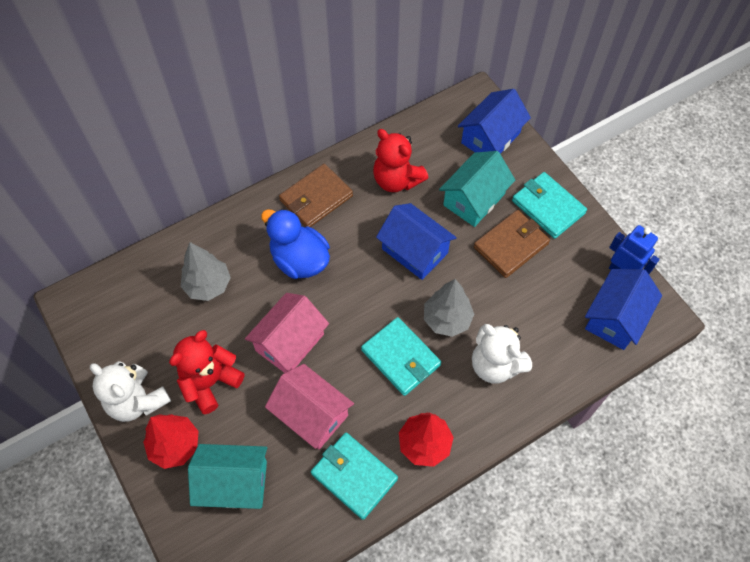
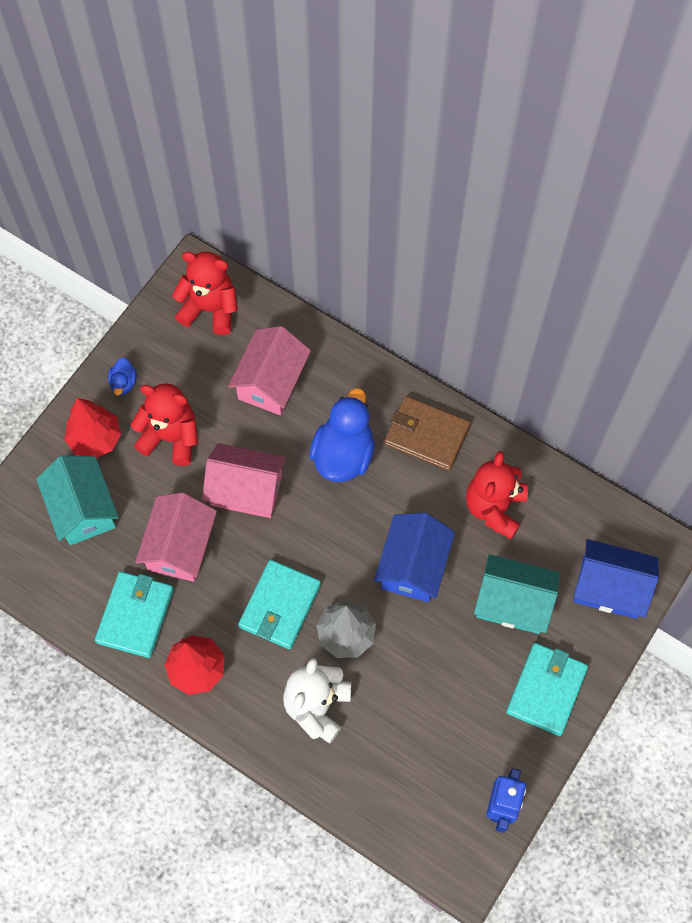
camera: 65 degrees right, 5 degrees up
white teddy bear [90,361,171,422] -> blue duck [108,357,137,396]
grey tree [181,242,231,301] -> pink house [228,326,311,415]
brown wallet [474,210,550,278] -> none
blue house [585,269,662,350] -> none
none -> red teddy bear [172,251,238,335]

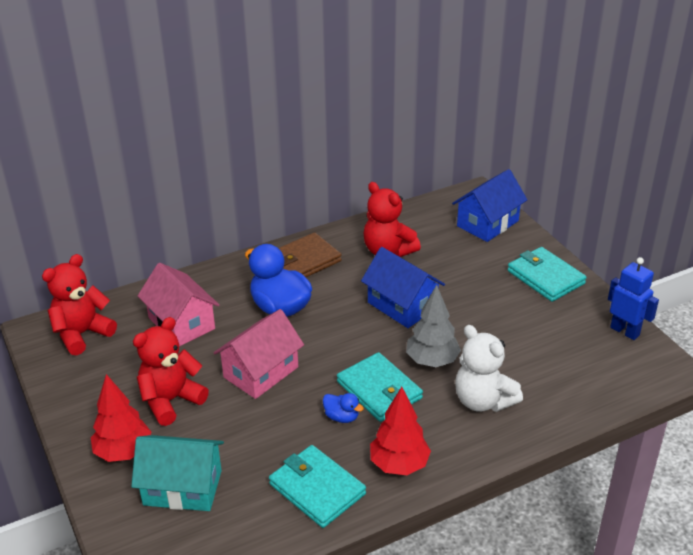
camera: 60 degrees left, 30 degrees down
blue duck [108,357,137,396] -> blue duck moved to [323,393,364,423]
pink house [135,493,217,582] -> none
turquoise house [474,554,560,634] -> none

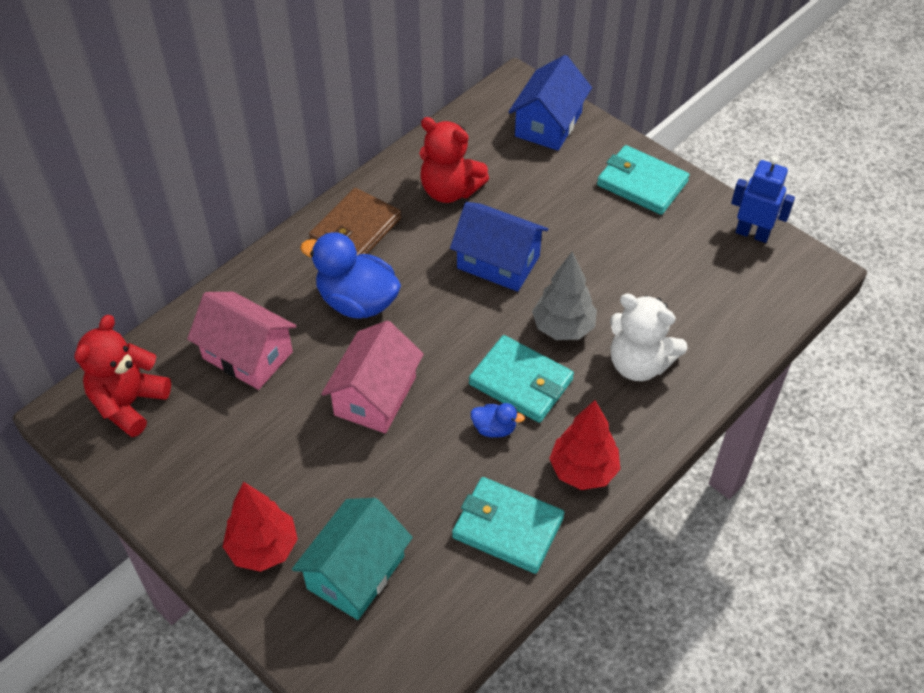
camera: 20 degrees left, 15 degrees up
turquoise house [131,435,224,511] -> turquoise house turned 45 degrees counterclockwise [292,498,413,620]
red teddy bear [133,317,209,426] -> none

